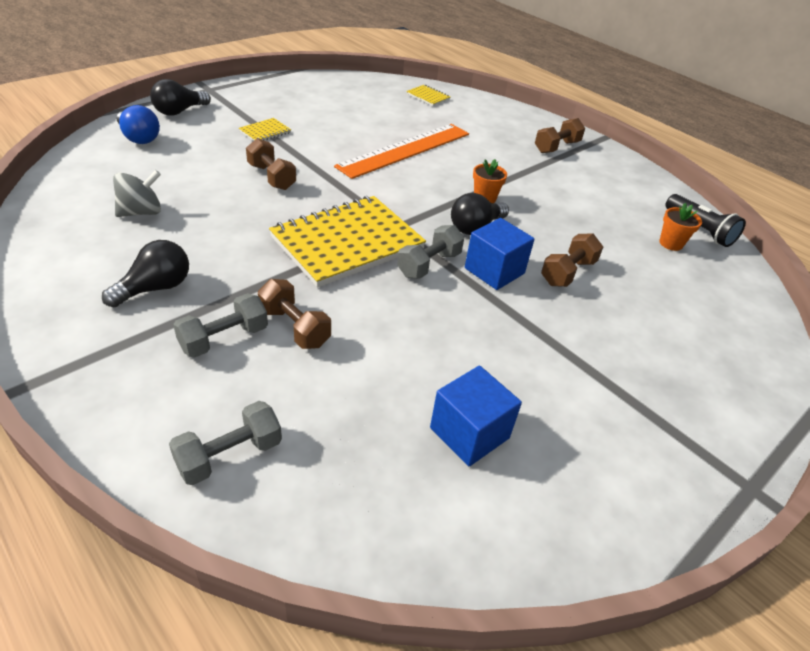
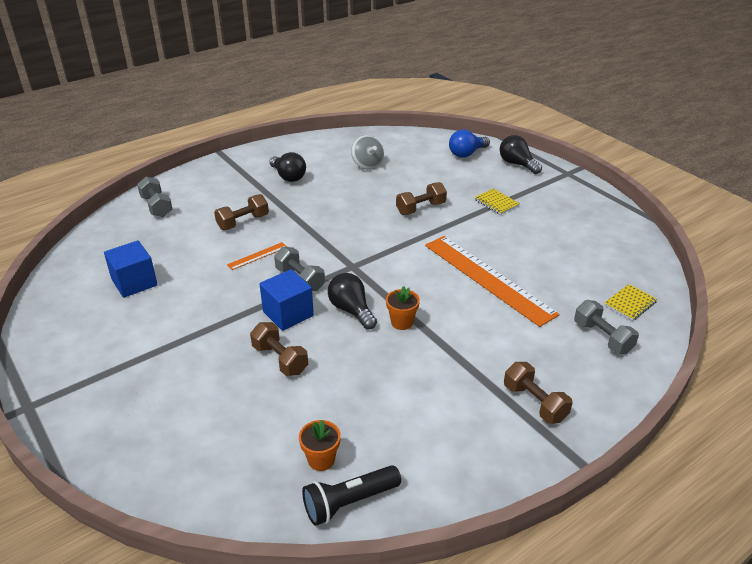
camera: 100 degrees right, 5 degrees down
grey dumbbell [173,293,268,358] -> grey dumbbell moved to [574,300,639,354]
yellow notebook [269,196,426,287] -> none
none -> orange ruler [227,242,287,270]

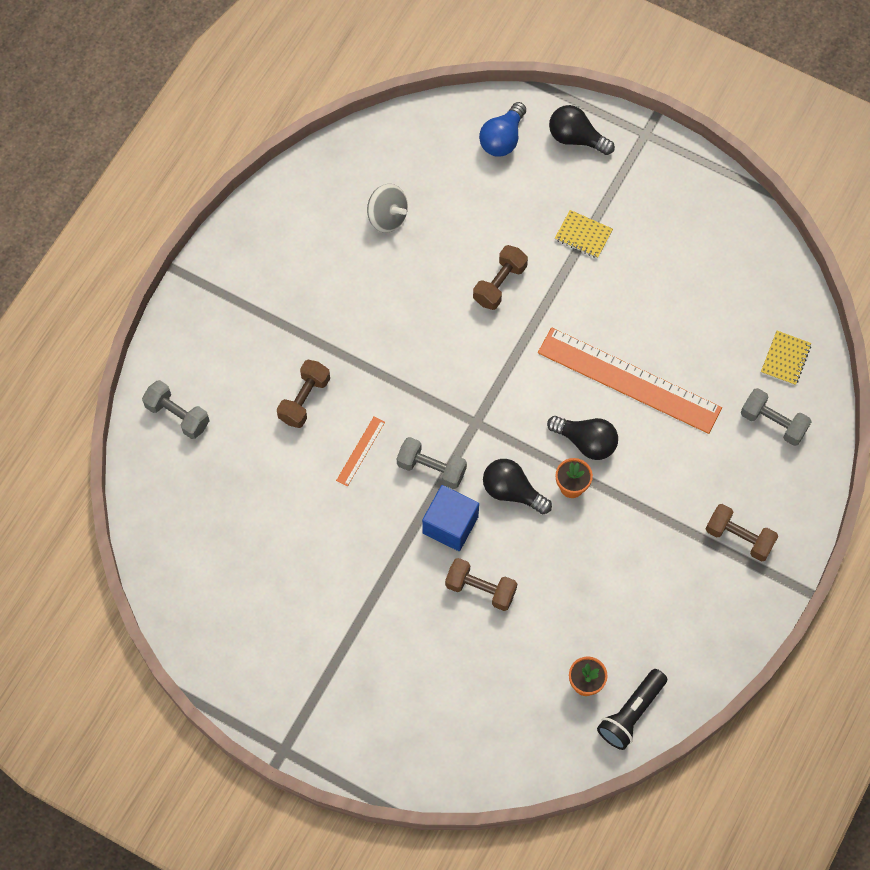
camera: 25 degrees left, 30 degrees up
blue cube [104,240,158,298] -> none
black light bulb [269,152,306,182] -> black light bulb moved to [547,416,618,460]

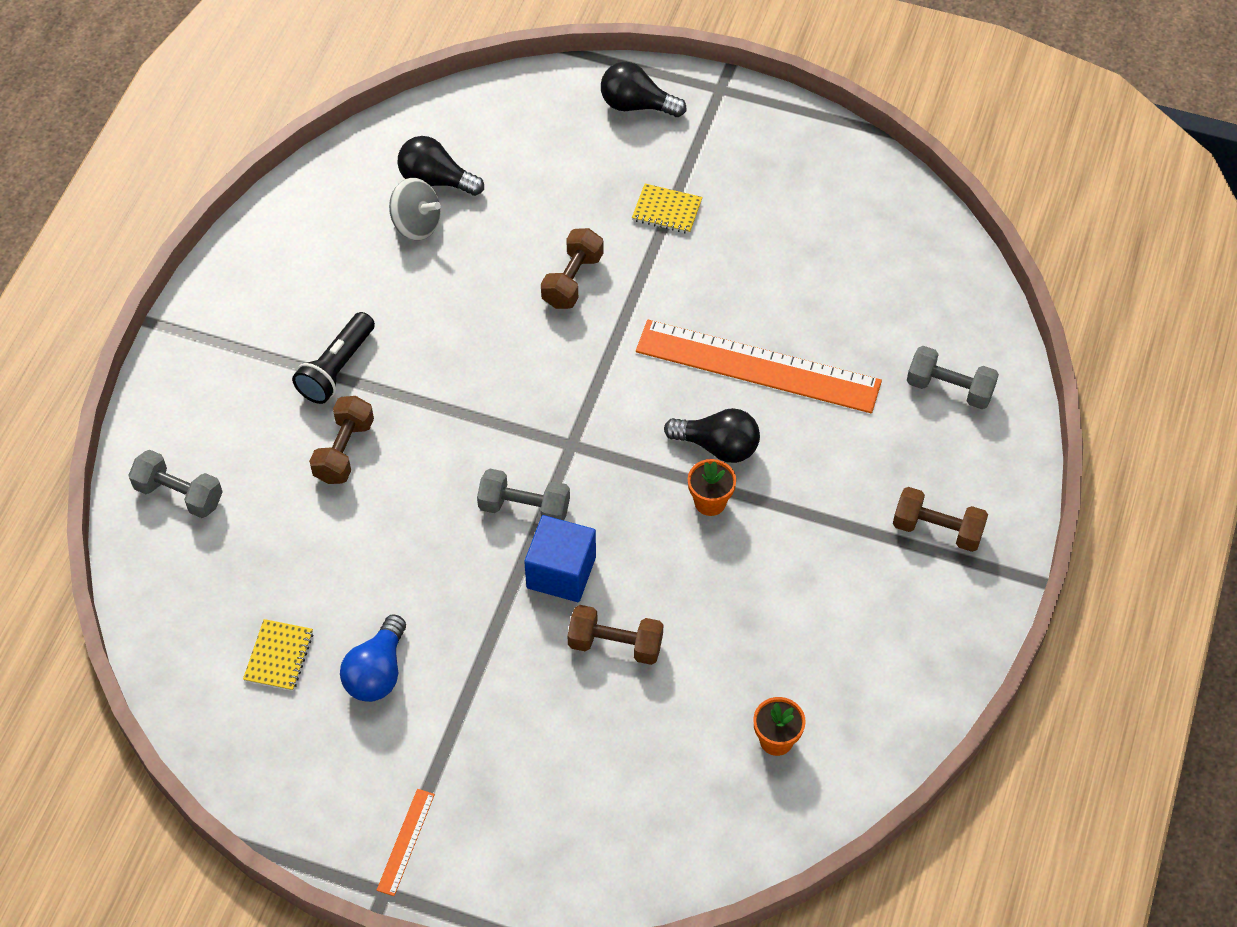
camera: 10 degrees left, 10 degrees down
orange ruler [336,417,385,487] -> orange ruler moved to [376,789,435,896]
blue light bulb [479,102,526,157] -> blue light bulb moved to [340,615,406,702]
black light bulb [483,459,552,514] -> black light bulb moved to [398,136,484,196]
black flashlight [597,669,667,750] -> black flashlight moved to [292,312,375,404]
yellow notebook [761,331,811,385] -> yellow notebook moved to [243,619,313,691]

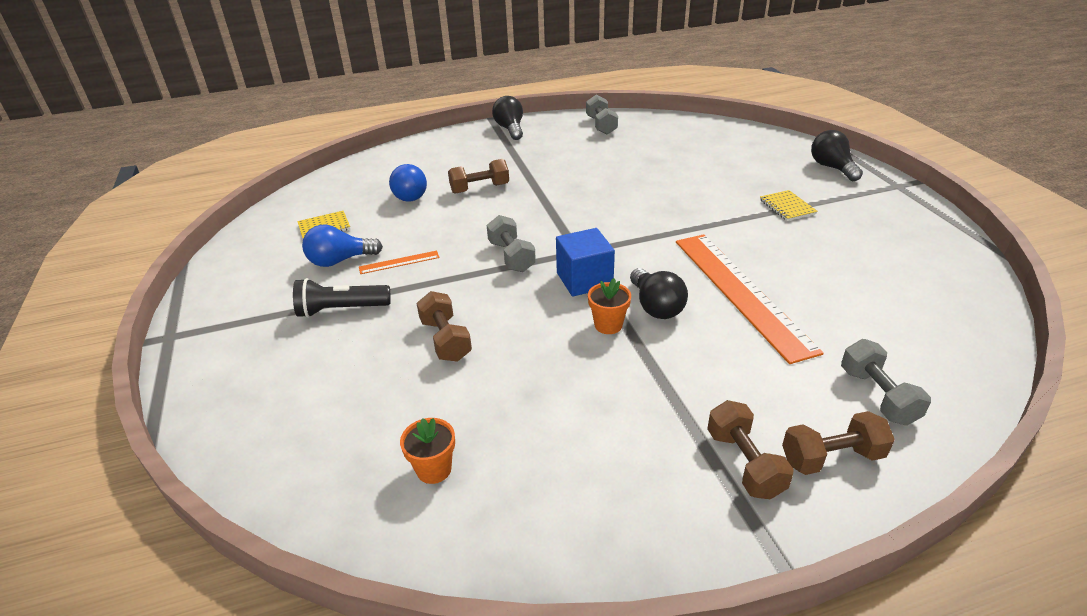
camera: 55 degrees right, 20 degrees down
grey dumbbell [128,450,223,518] -> grey dumbbell moved to [586,95,618,135]
black flashlight [292,312,375,404] -> black flashlight moved to [293,278,391,318]
orange ruler [376,789,435,896] -> orange ruler moved to [359,250,439,274]
grey spinning top [389,178,441,240] -> none
black light bulb [398,136,484,196] -> black light bulb moved to [492,96,523,140]
blue cube [524,515,596,602] -> blue cube moved to [556,228,615,297]
brown dumbbell [541,228,604,309] -> brown dumbbell moved to [782,411,895,475]
none -> blue light bulb [389,164,427,202]

